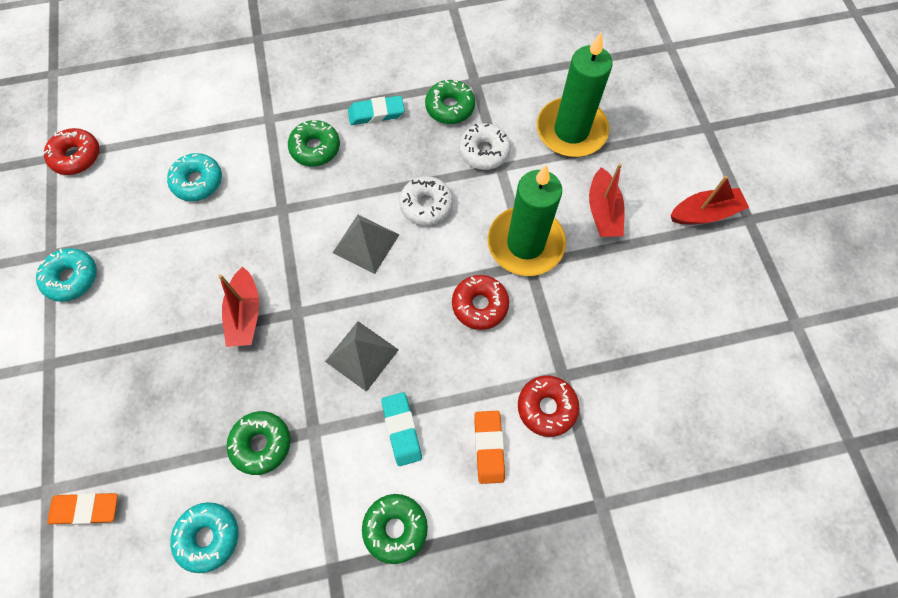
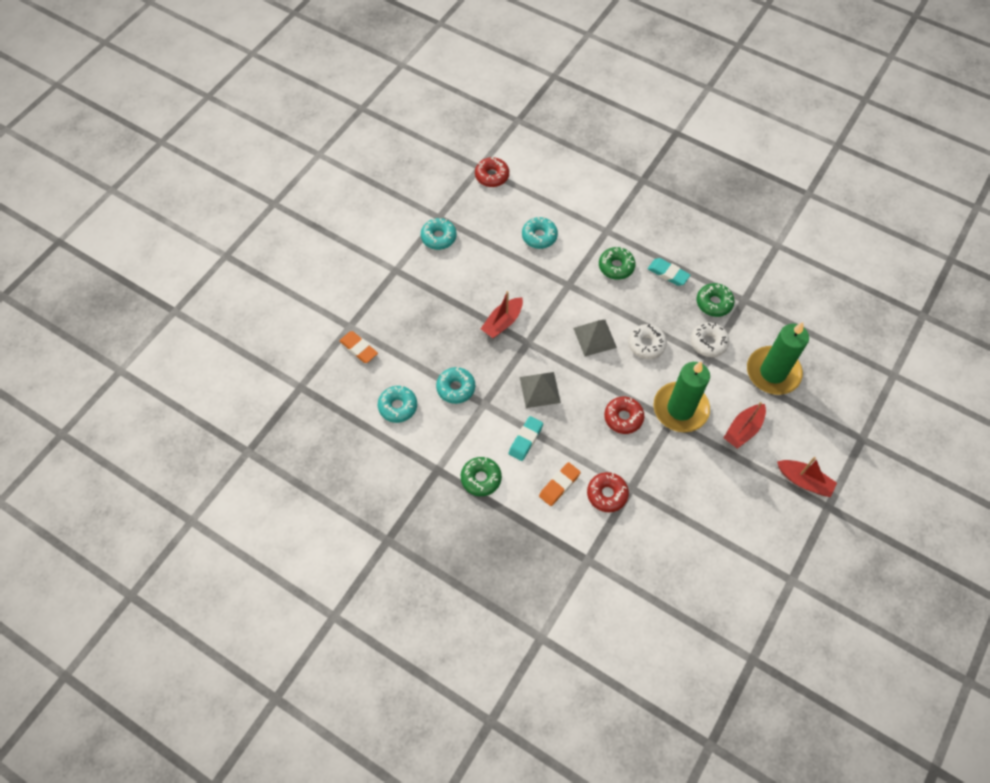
camera: 45 degrees right, 5 degrees down
green donut [226,411,291,475] -> turquoise donut [436,367,475,404]

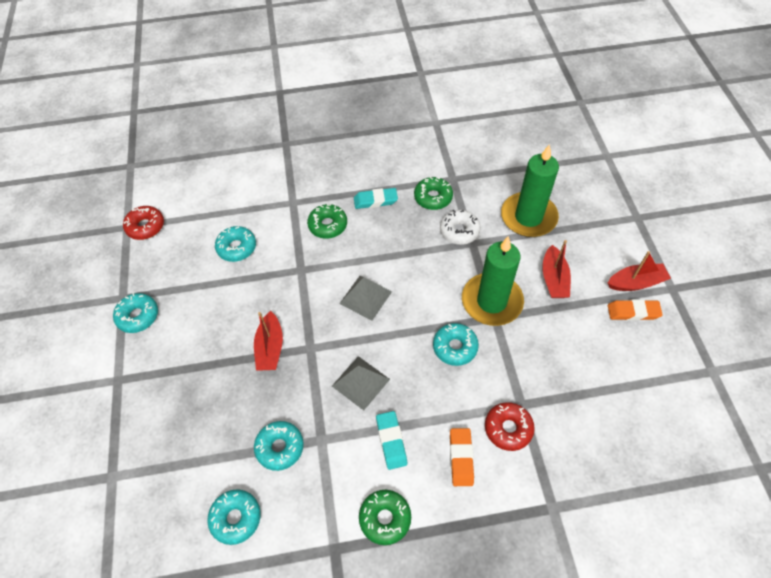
camera: 40 degrees left, 5 degrees down
orange eraser [339,331,378,363] -> orange eraser moved to [608,299,663,321]
red donut [604,397,644,434] -> turquoise donut [433,323,479,366]
white donut [628,324,667,359] -> none

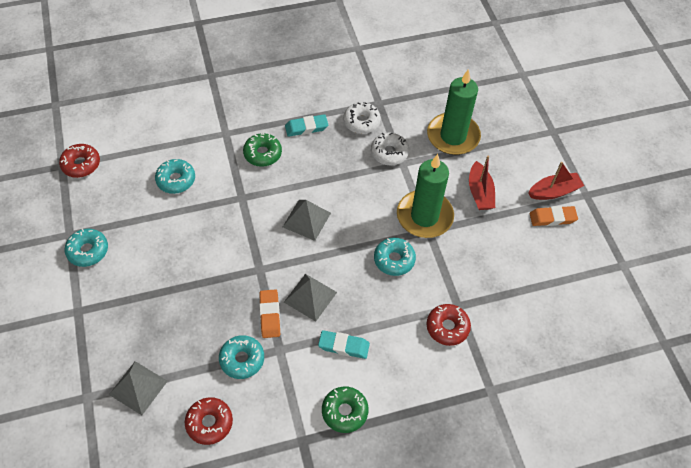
camera: 10 degrees left, 0 degrees up
turquoise donut [207,489,261,545] -> red donut [185,397,233,445]
red boat [254,311,283,371] -> none
turquoise eraser [376,411,407,470] -> turquoise eraser turned 60 degrees counterclockwise [318,330,370,359]
green donut [414,177,453,210] -> white donut [343,102,381,134]
orange eraser [450,428,474,486] -> orange eraser moved to [259,289,280,338]
none -> grey pyramid [109,361,168,415]

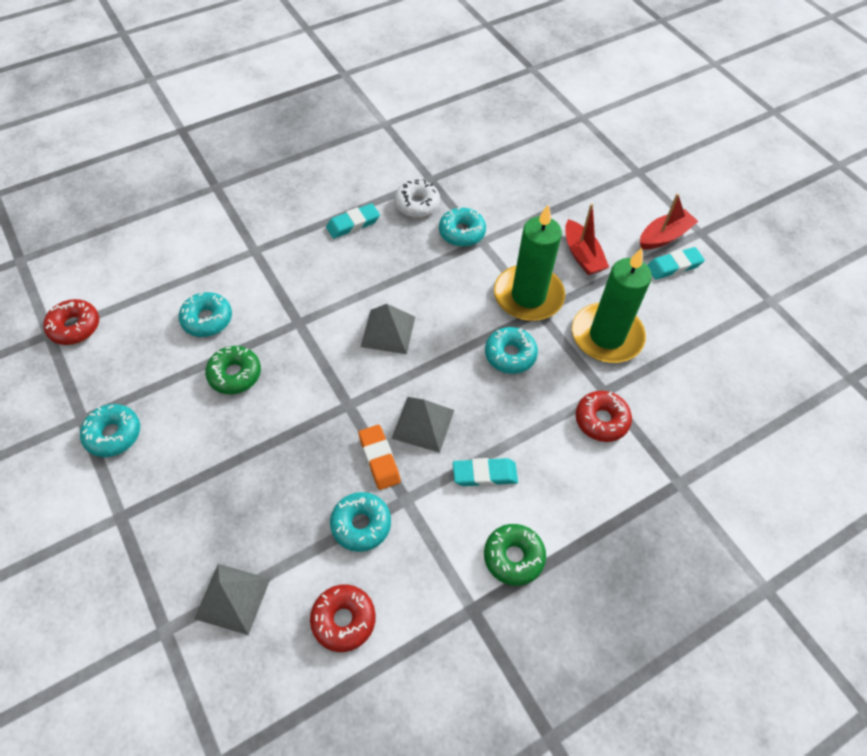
camera: 15 degrees left, 0 degrees up
green donut [243,133,282,167] -> green donut moved to [205,346,261,394]
white donut [371,132,409,165] -> turquoise donut [439,207,486,247]
green candle [427,69,481,155] -> green candle moved to [572,248,652,363]
orange eraser [530,206,578,226] -> turquoise eraser [647,247,705,279]

